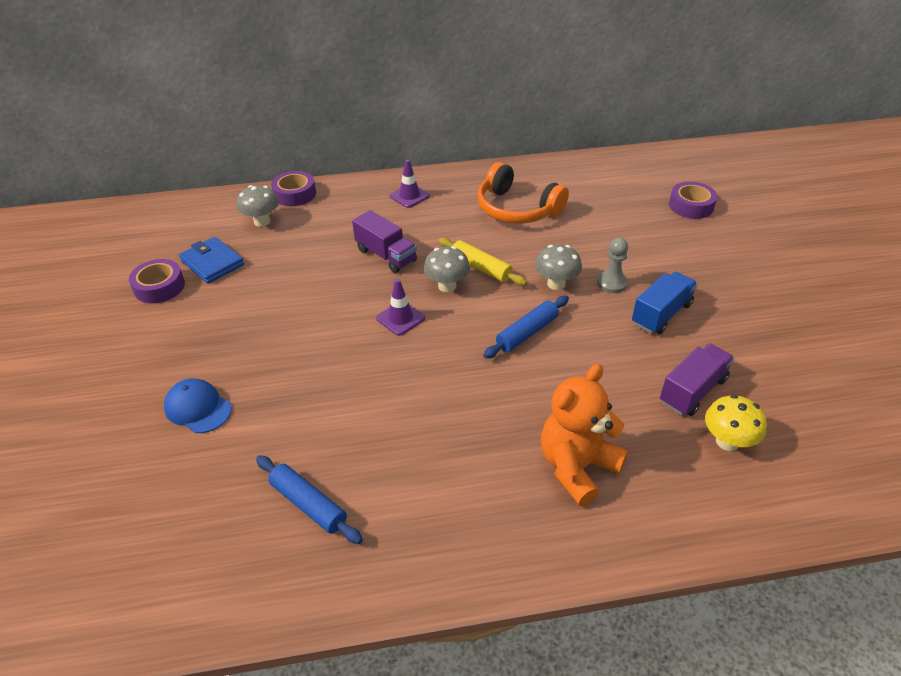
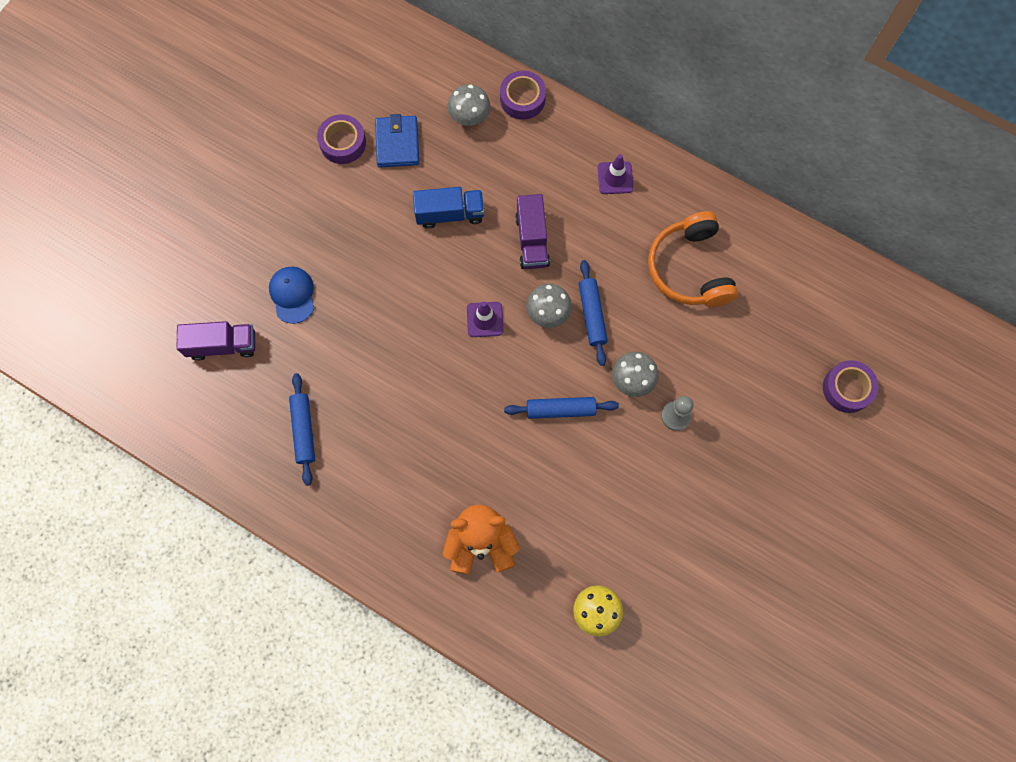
camera: 40 degrees right, 30 degrees up
yellow rolling pin [439,238,527,286] -> blue rolling pin [579,260,608,366]
blue truck [632,272,698,334] -> blue truck moved to [413,187,484,229]
purple truck [660,343,734,416] -> purple truck moved to [177,321,255,361]

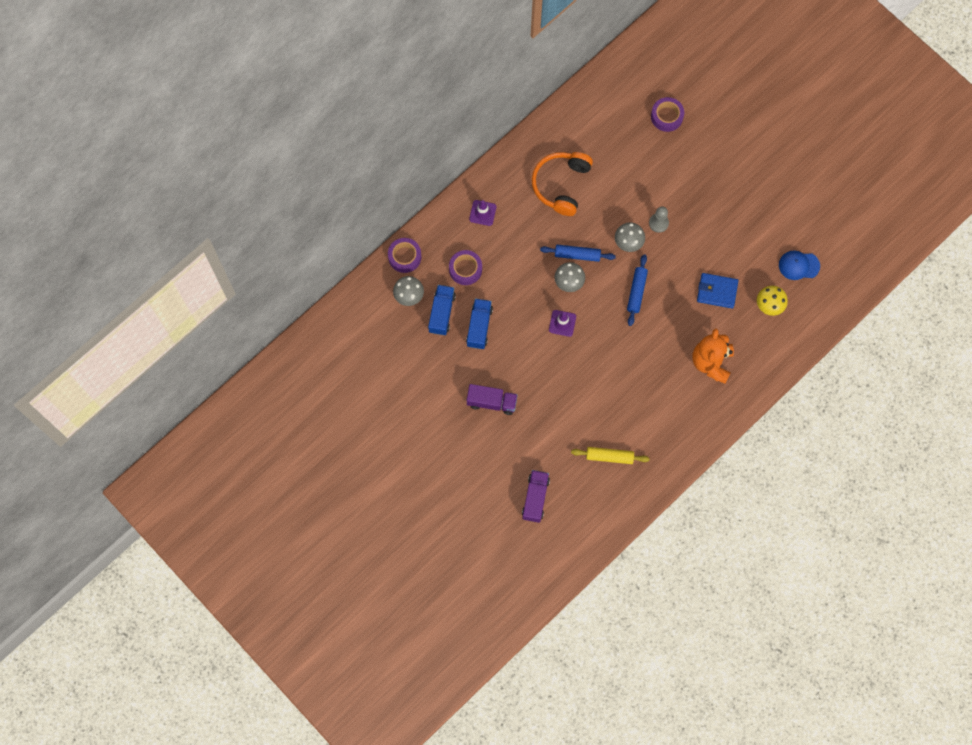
camera: 75 degrees left, 0 degrees up
blue cap [269,267,314,324] -> blue cap moved to [779,250,820,280]
blue rolling pin [289,373,315,486] -> yellow rolling pin [571,447,649,464]
purple tape [317,114,366,164] -> purple tape moved to [449,250,482,285]
blue wallet [375,114,419,168] -> blue wallet moved to [697,273,738,309]
purple truck [515,194,550,269] -> purple truck moved to [467,384,518,415]
orange headphones [648,211,738,307] -> orange headphones turned 105 degrees clockwise [532,152,593,216]
none -> blue truck [428,285,456,335]

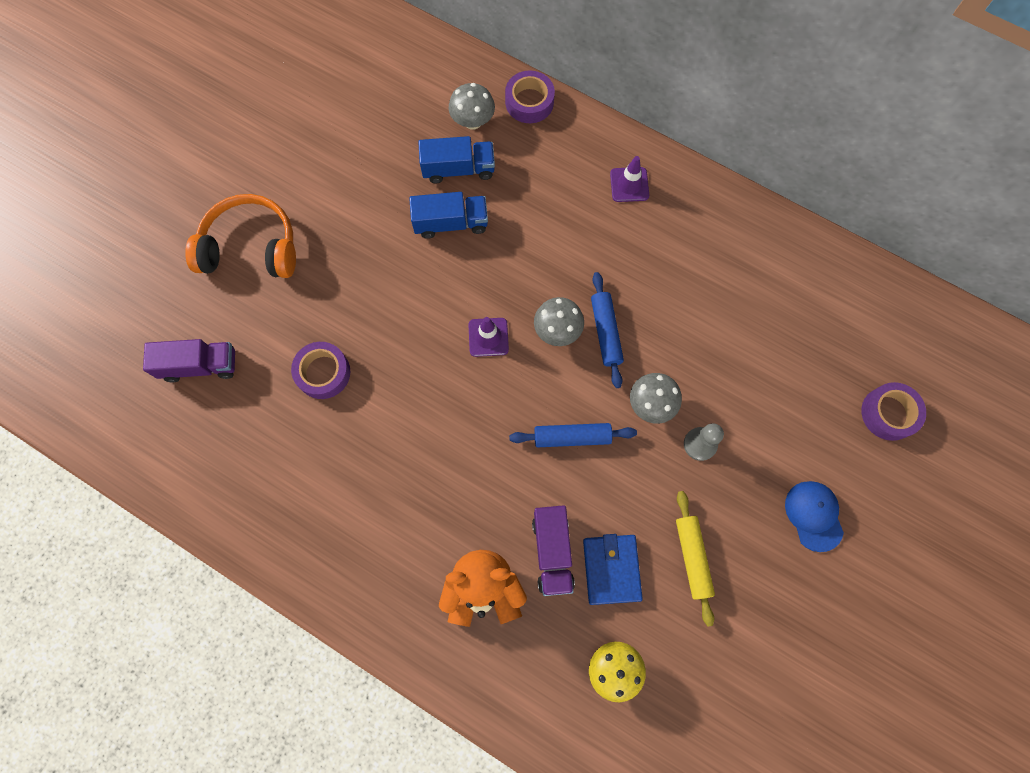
camera: 75 degrees right, 0 degrees up
purple tape [449,250,482,285] -> purple tape moved to [291,342,350,399]
purple truck [467,384,518,415] -> purple truck moved to [532,505,575,596]
orange headphones [532,152,593,216] -> orange headphones moved to [185,194,296,278]
yellow rolling pin [571,447,649,464] -> yellow rolling pin moved to [676,491,715,626]
blue cap [779,250,820,280] -> blue cap moved to [785,481,844,552]

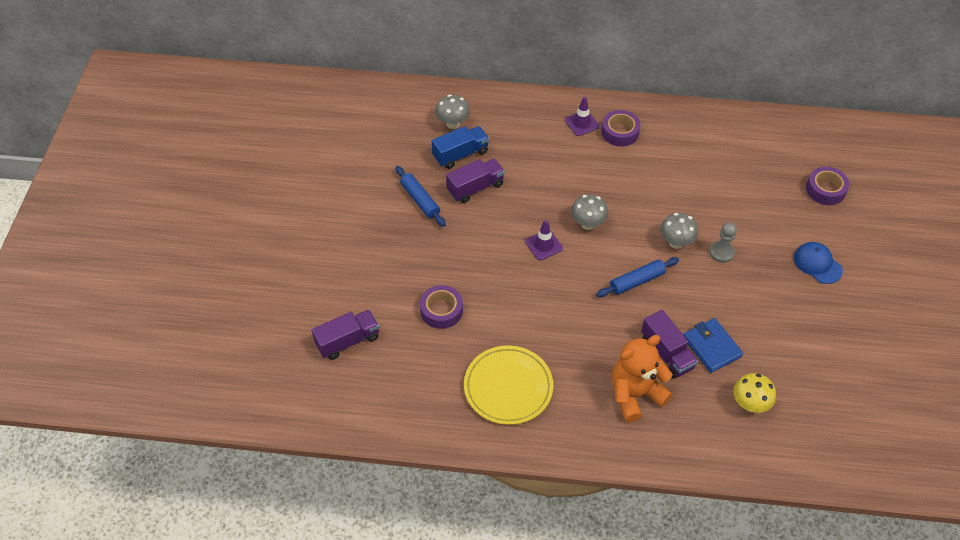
camera: 25 degrees left, 20 degrees down
orange headphones [185,194,296,278] -> none
blue truck [409,192,488,239] -> purple truck [446,159,505,203]
purple tape [505,71,555,123] -> purple tape moved to [601,110,641,146]
blue rolling pin [591,272,624,388] -> blue rolling pin moved to [395,166,446,227]
yellow rolling pin [676,491,715,626] -> none
none -> yellow plate [464,345,553,425]

